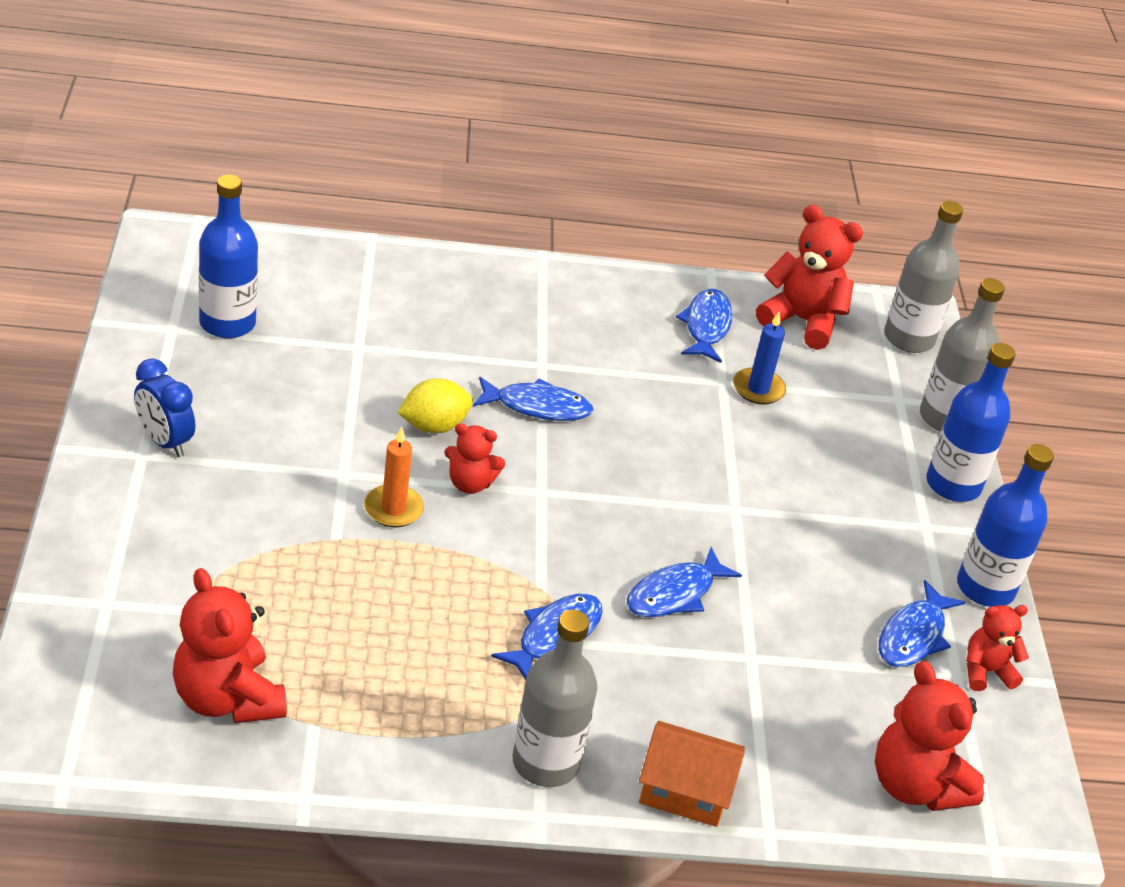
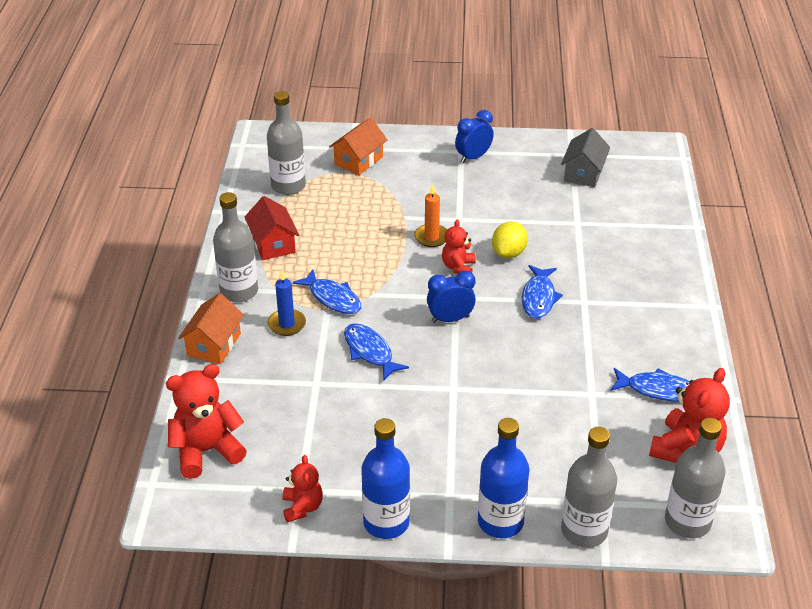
camera: 100 degrees right, 0 degrees up
red teddy bear [173,568,287,723] -> grey bottle [267,91,306,195]
blue bottle [199,175,258,338] -> grey house [561,128,610,187]
yellow lemon [397,378,473,433] -> yellow lemon turned 45 degrees clockwise [492,221,528,258]
blue candle [733,312,786,405] -> blue candle moved to [267,270,306,336]
blue fish [879,580,965,667] -> none
none -> red house [245,196,299,260]
none -> orange house [329,118,387,175]
none -> blue clock [427,271,476,323]

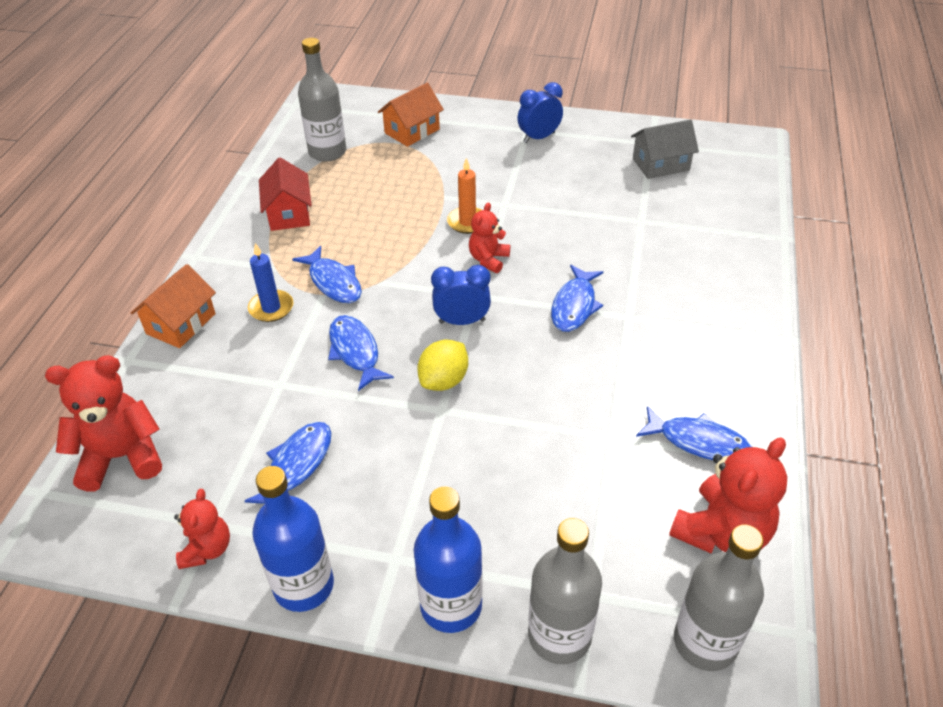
camera: 10 degrees right, 5 degrees up
grey bottle [213,192,258,302] -> none
yellow lemon [492,221,528,258] -> yellow lemon moved to [417,340,468,391]
grey house [561,128,610,187] -> grey house turned 45 degrees clockwise [631,119,699,179]
none -> blue fish [245,422,331,504]

